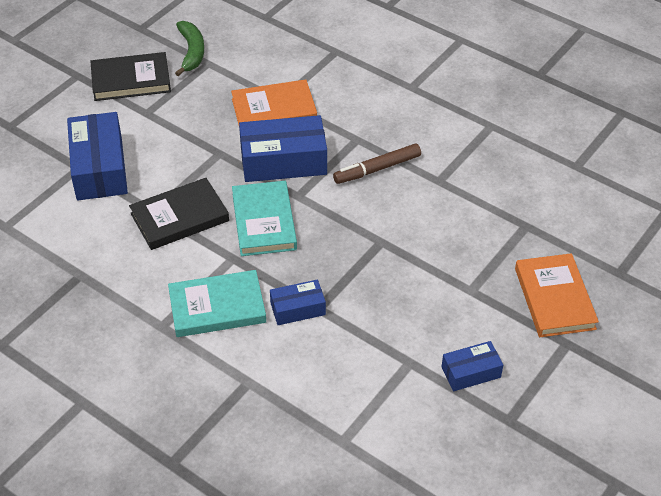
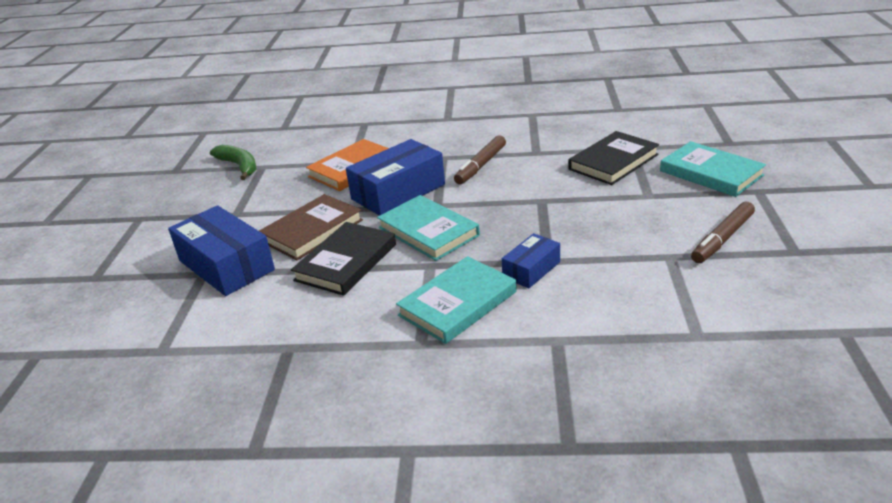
camera: 30 degrees left, 15 degrees down
black book [90,52,171,101] -> black book moved to [568,131,659,185]
blue box [442,341,503,391] -> brown marker [691,202,755,263]
orange book [515,253,599,337] -> turquoise book [660,141,766,197]
none -> brown book [259,194,363,260]

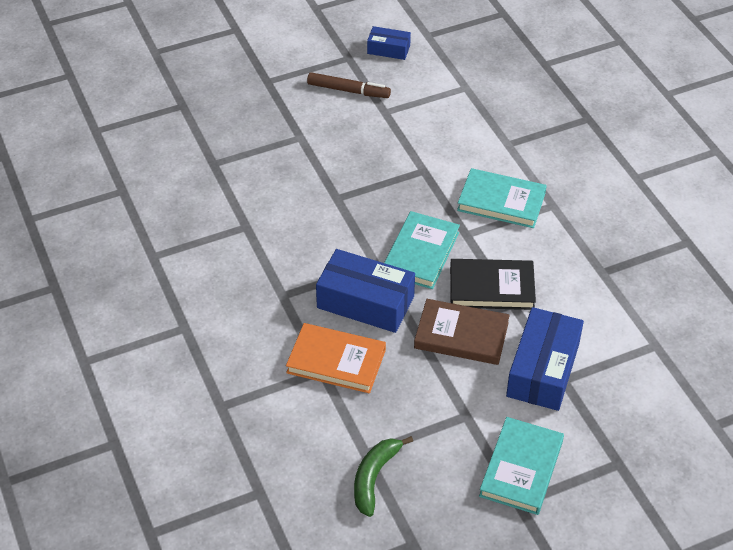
camera: 120 degrees left, 15 degrees up
brown marker [454,135,506,184] -> none
blue box [502,233,560,288] -> blue box moved to [367,26,411,60]
black book [568,131,659,185] -> none
turquoise book [660,141,766,197] -> turquoise book moved to [479,417,564,515]

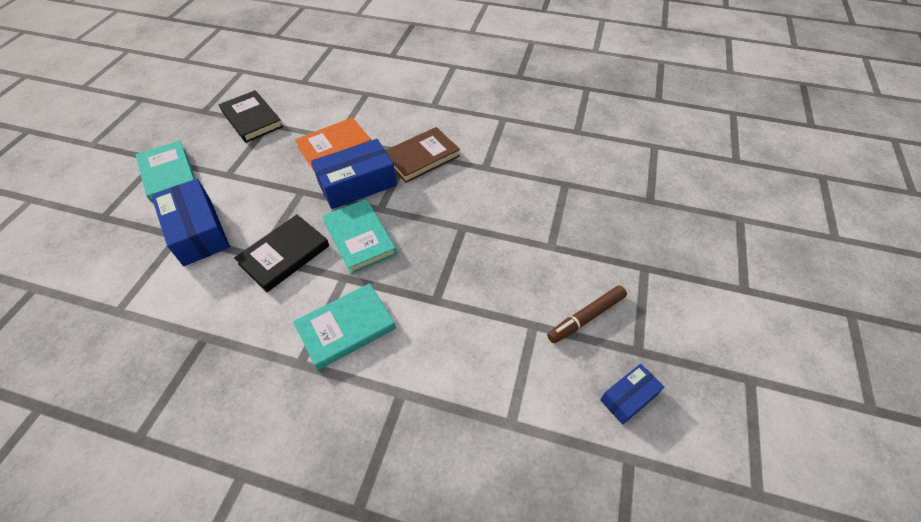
camera: 130 degrees right, 5 degrees up
green banana [354,436,413,517] -> black book [219,90,283,143]
brown book [414,299,510,365] -> brown book moved to [386,127,460,183]

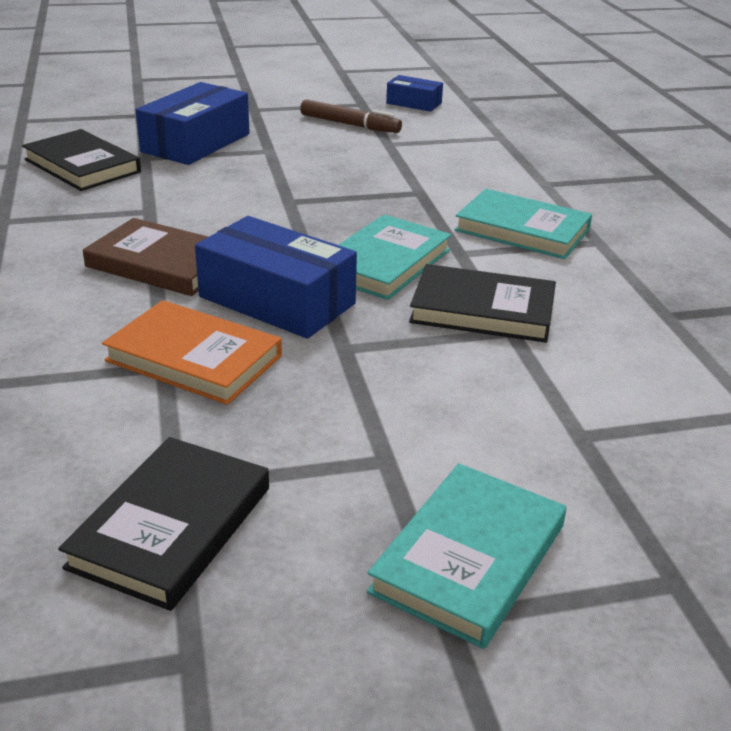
camera: 120 degrees left, 20 degrees down
blue box [151,179,230,266] -> blue box moved to [135,82,250,165]
none -> black book [22,129,141,191]

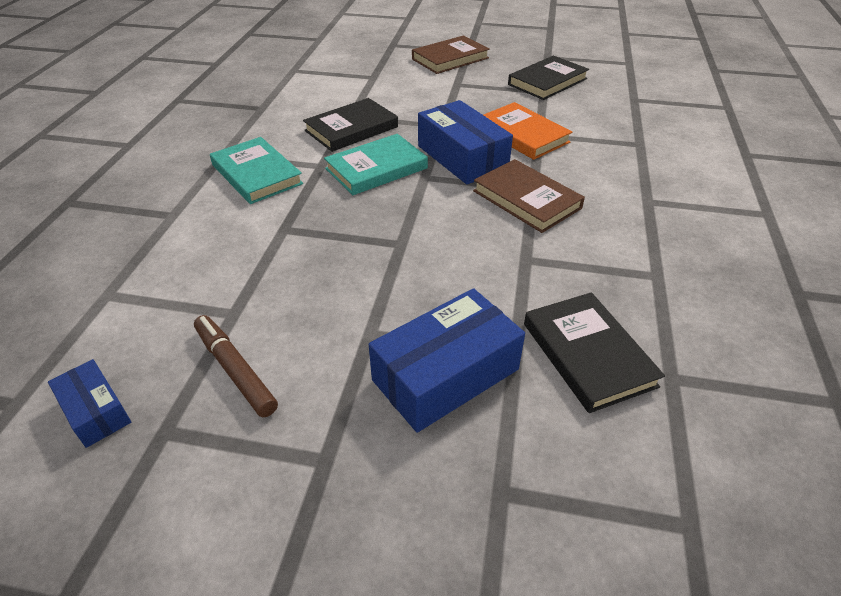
camera: 155 degrees left, 10 degrees up
turquoise book [367,463,566,649] -> brown book [412,35,490,74]
black book [409,264,556,343] -> black book turned 75 degrees counterclockwise [303,98,398,152]

